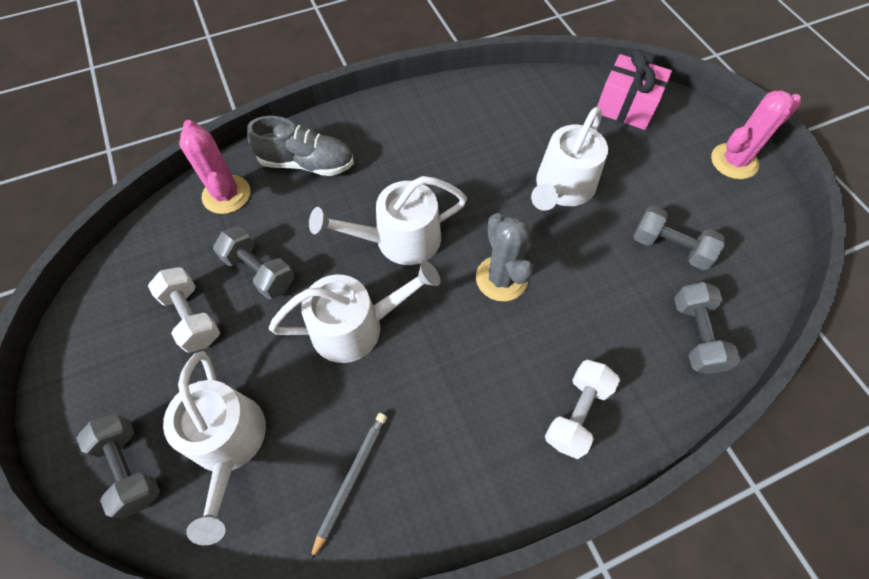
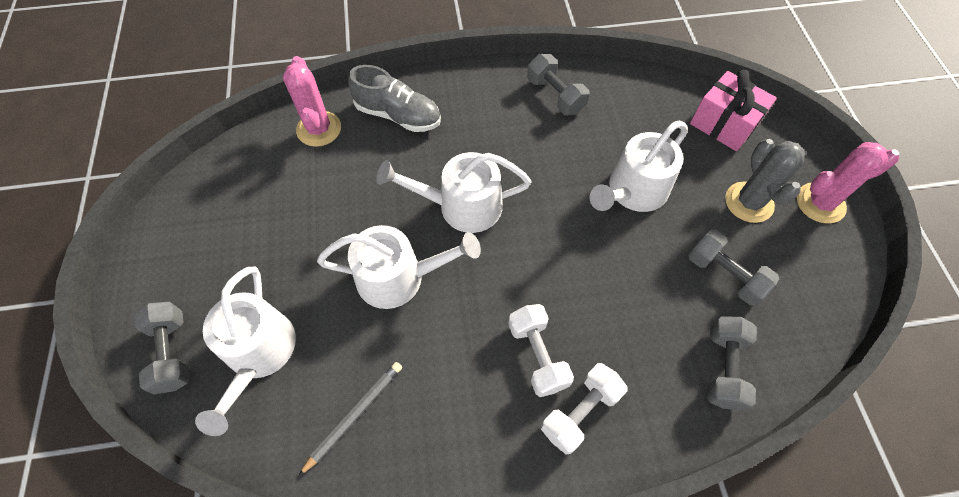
camera: 15 degrees right, 0 degrees up
white dumbbell [148,267,220,353] -> white dumbbell moved to [508,304,574,397]
grey dumbbell [213,226,294,299] -> grey dumbbell moved to [527,54,590,115]
grey cactus [476,213,534,301] -> grey cactus moved to [725,139,805,223]

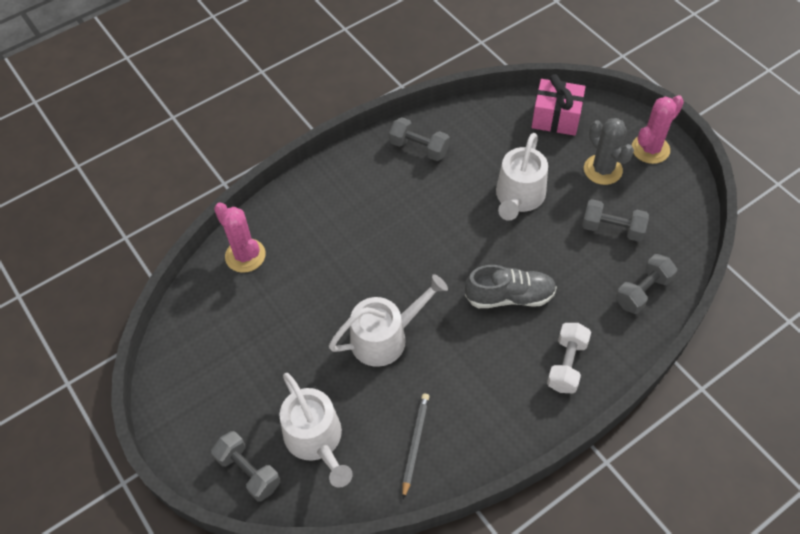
camera: 25 degrees left, 5 degrees down
grey shoe [348,65,441,132] -> grey shoe moved to [465,265,557,308]
white watering can [376,152,531,233] -> none
white dumbbell [508,304,574,397] -> none
grey dumbbell [707,316,757,411] -> grey dumbbell turned 60 degrees clockwise [616,254,677,314]

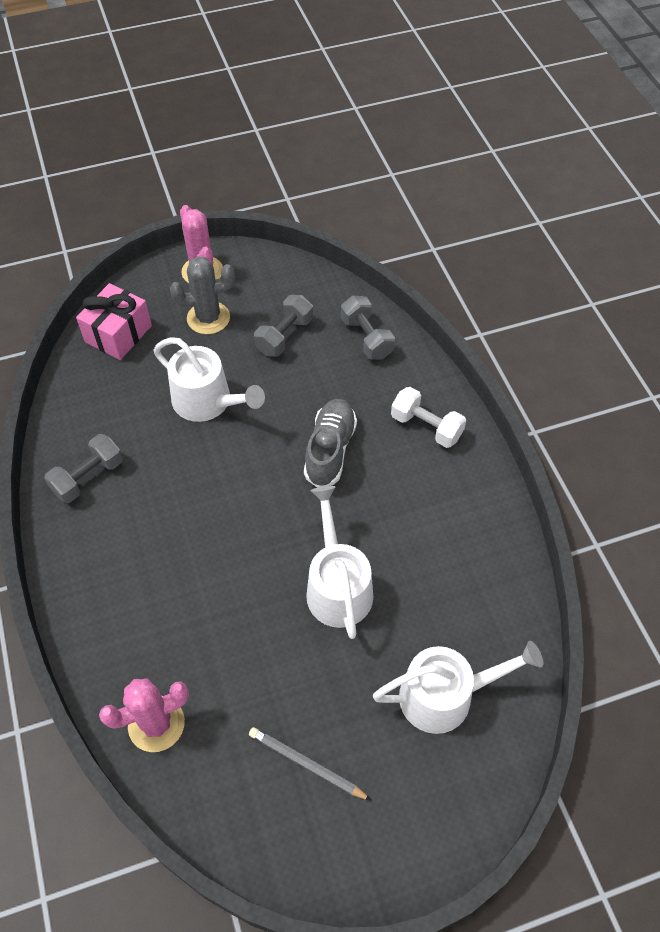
camera: 75 degrees left, 0 degrees up
grey dumbbell [211,431,281,502] -> none
grey pencil [402,393,429,499] -> grey pencil moved to [249,727,372,801]

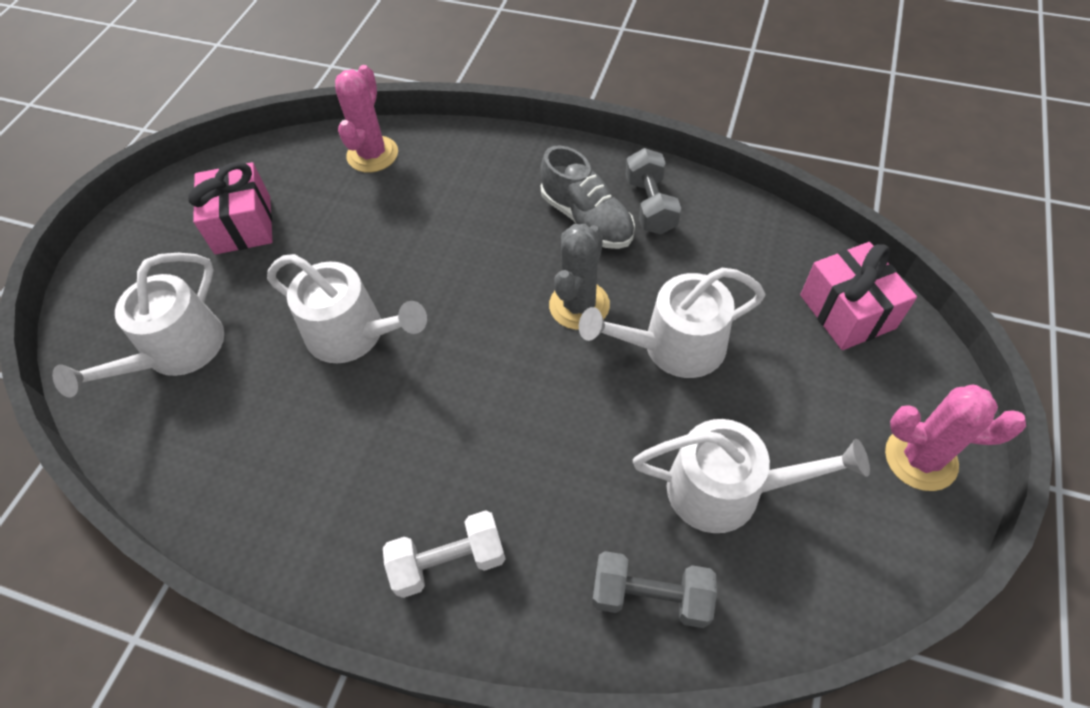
camera: 130 degrees right, 0 degrees up
grey cactus [170,256,235,334] -> grey cactus moved to [549,224,610,330]
grey pencil [249,727,372,801] -> pink gift [188,162,272,254]
grey dumbbell [254,295,313,357] -> white watering can [633,419,870,533]
grey shoe [304,399,357,488] -> grey shoe moved to [540,146,635,249]

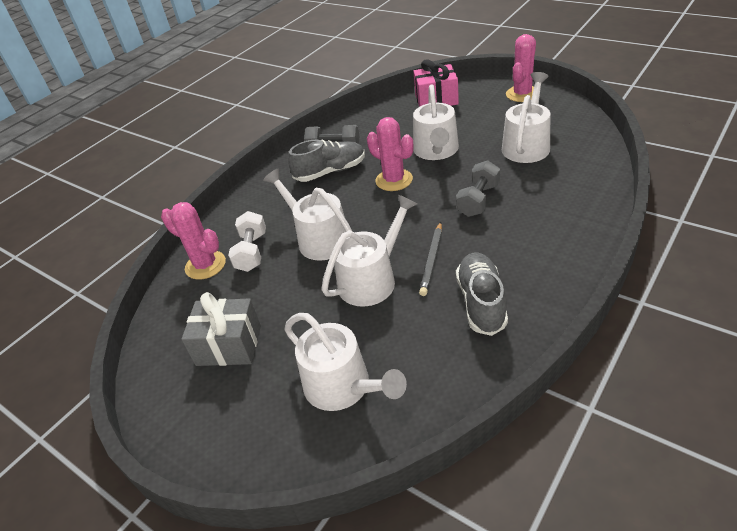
camera: 70 degrees left, 15 degrees down
pink gift [188,162,272,254] -> grey gift [181,292,261,366]
white dumbbell [383,510,506,598] -> white dumbbell moved to [228,211,266,272]
grey cactus [549,224,610,330] -> pink cactus [367,117,413,191]
grey dumbbell [592,551,717,628] -> grey dumbbell moved to [456,160,500,217]
none -> white watering can [263,168,352,261]
none -> grey pencil [419,222,442,296]
none -> grey shoe [456,252,508,336]

